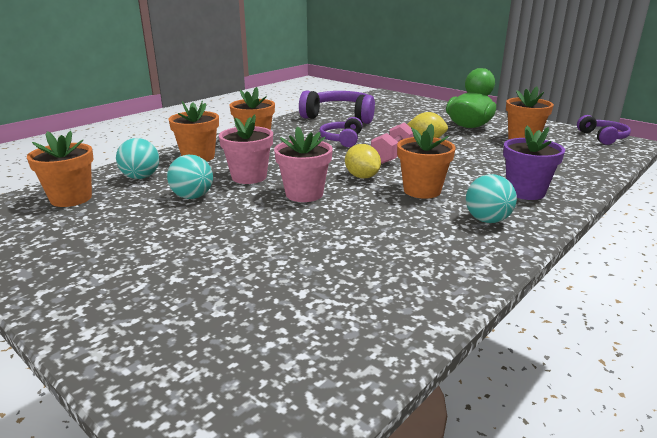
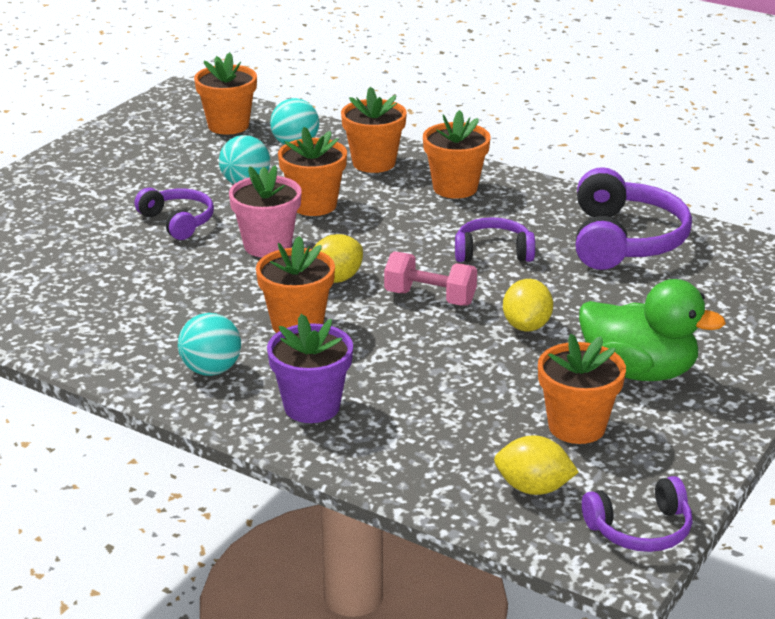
camera: 80 degrees right, 5 degrees up
pink flower pot [219,114,273,184] -> orange flower pot [278,127,347,216]
none -> purple headphones [135,188,214,240]
none -> yellow lemon [494,435,579,495]

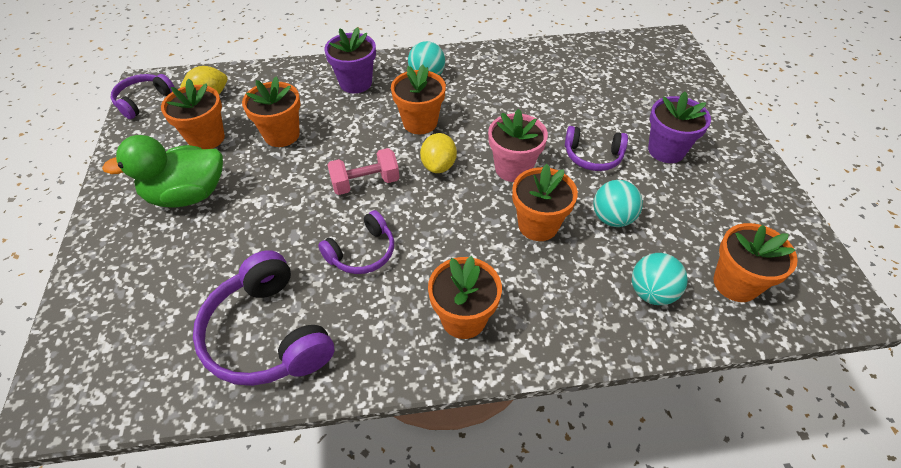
camera: 140 degrees right, 20 degrees up
orange flower pot [341,87,407,173] -> orange flower pot moved to [242,76,301,147]
yellow lemon [503,279,553,332] -> none
none -> purple flower pot [648,92,711,163]

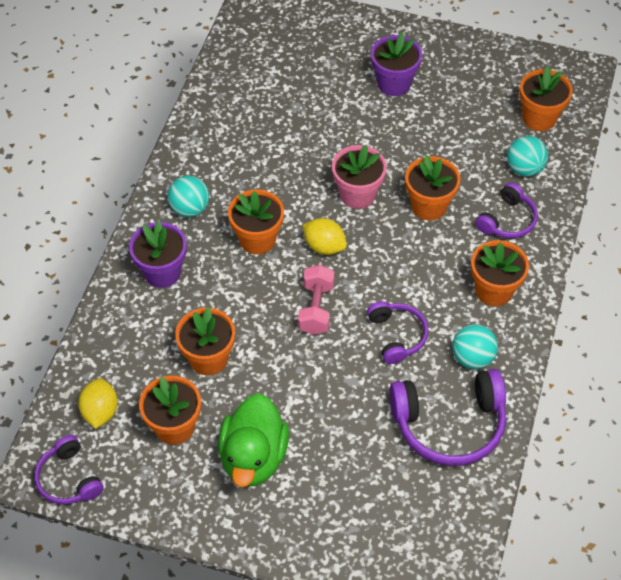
camera: 65 degrees left, 5 degrees up
purple headphones [565,126,628,171] -> purple headphones moved to [476,182,538,238]
turquoise ball [593,180,643,227] -> turquoise ball moved to [452,324,498,369]

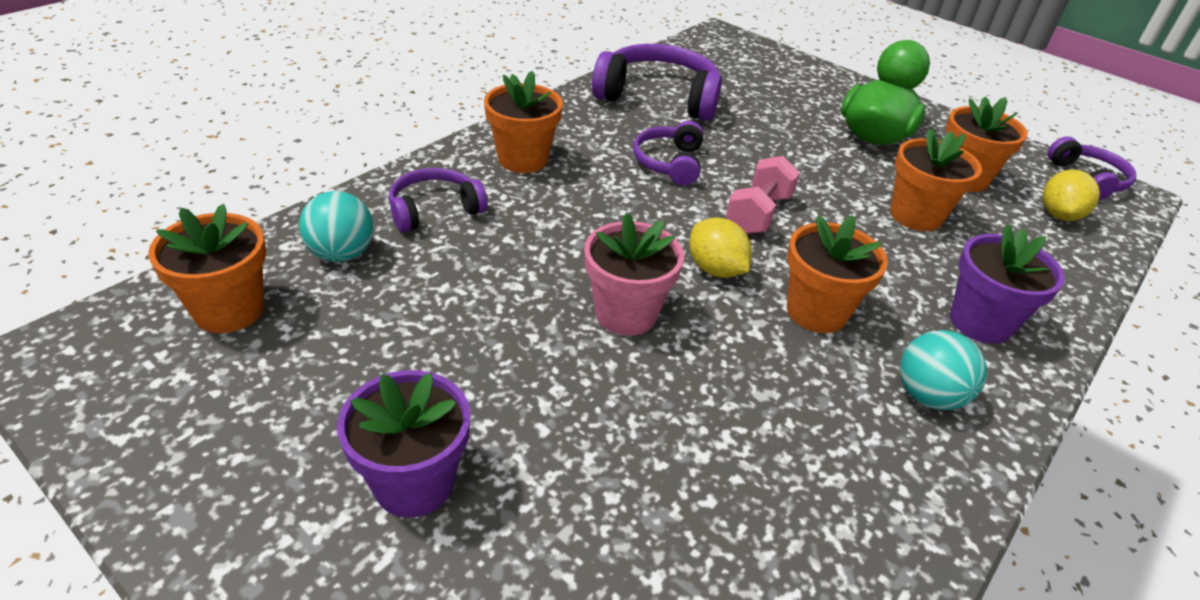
camera: 160 degrees left, 15 degrees down
orange flower pot [405,155,460,221] -> none
turquoise ball [452,324,498,369] -> none

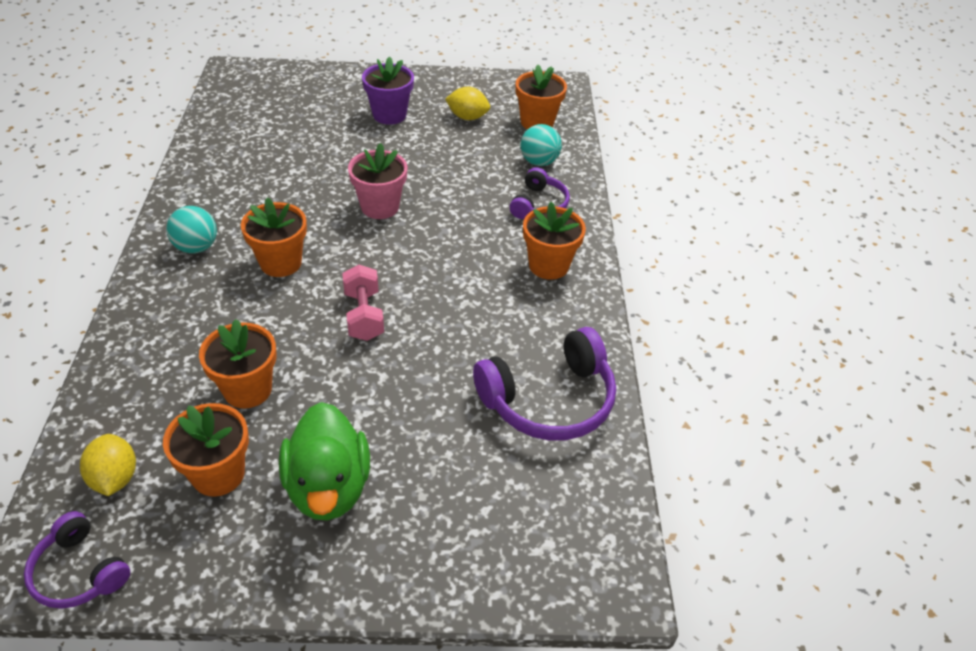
camera: 140 degrees right, 5 degrees up
purple headphones [633,121,704,185] -> none
yellow lemon [689,218,752,278] -> yellow lemon moved to [445,87,490,120]
purple flower pot [950,224,1065,344] -> none

